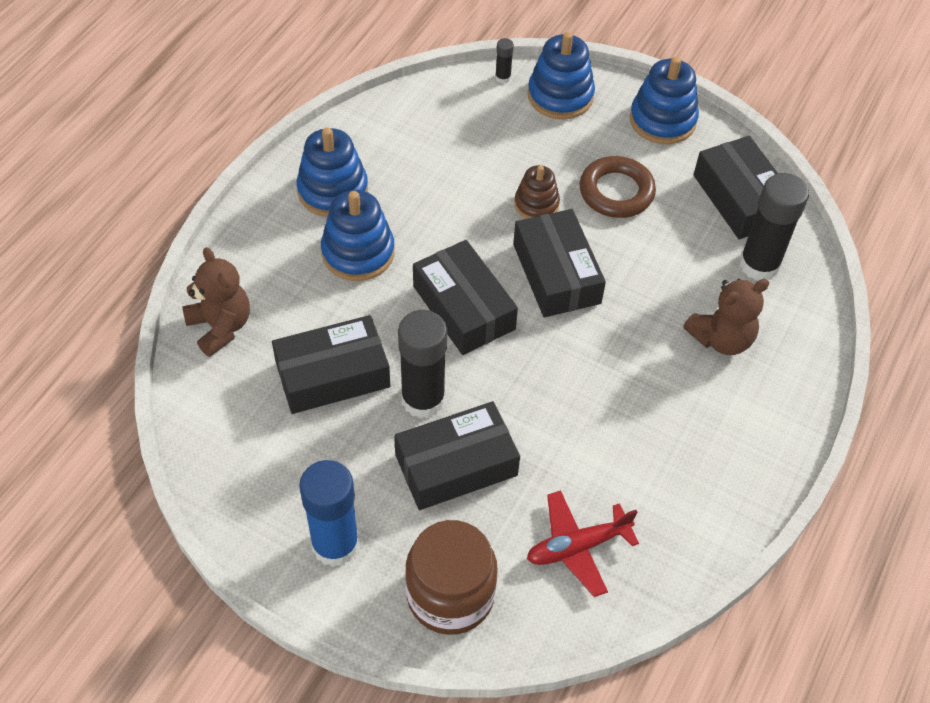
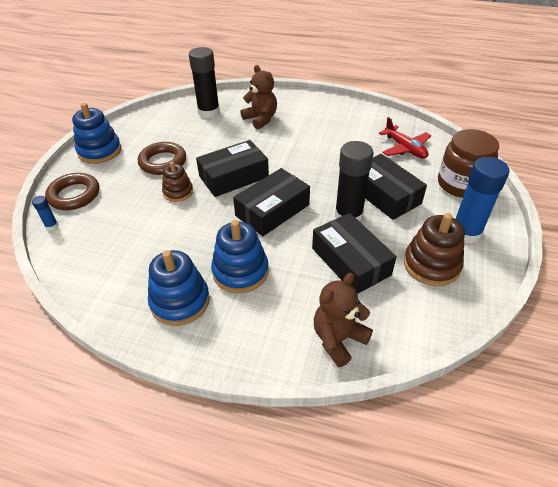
camera: 100 degrees left, 10 degrees down
black glue stick [495,38,514,83] -> blue glue stick [32,196,58,230]
blue stacking toy [528,32,595,119] -> brown ring [45,173,99,210]
black box [694,136,778,239] -> none
none -> brown stacking toy [404,213,465,287]

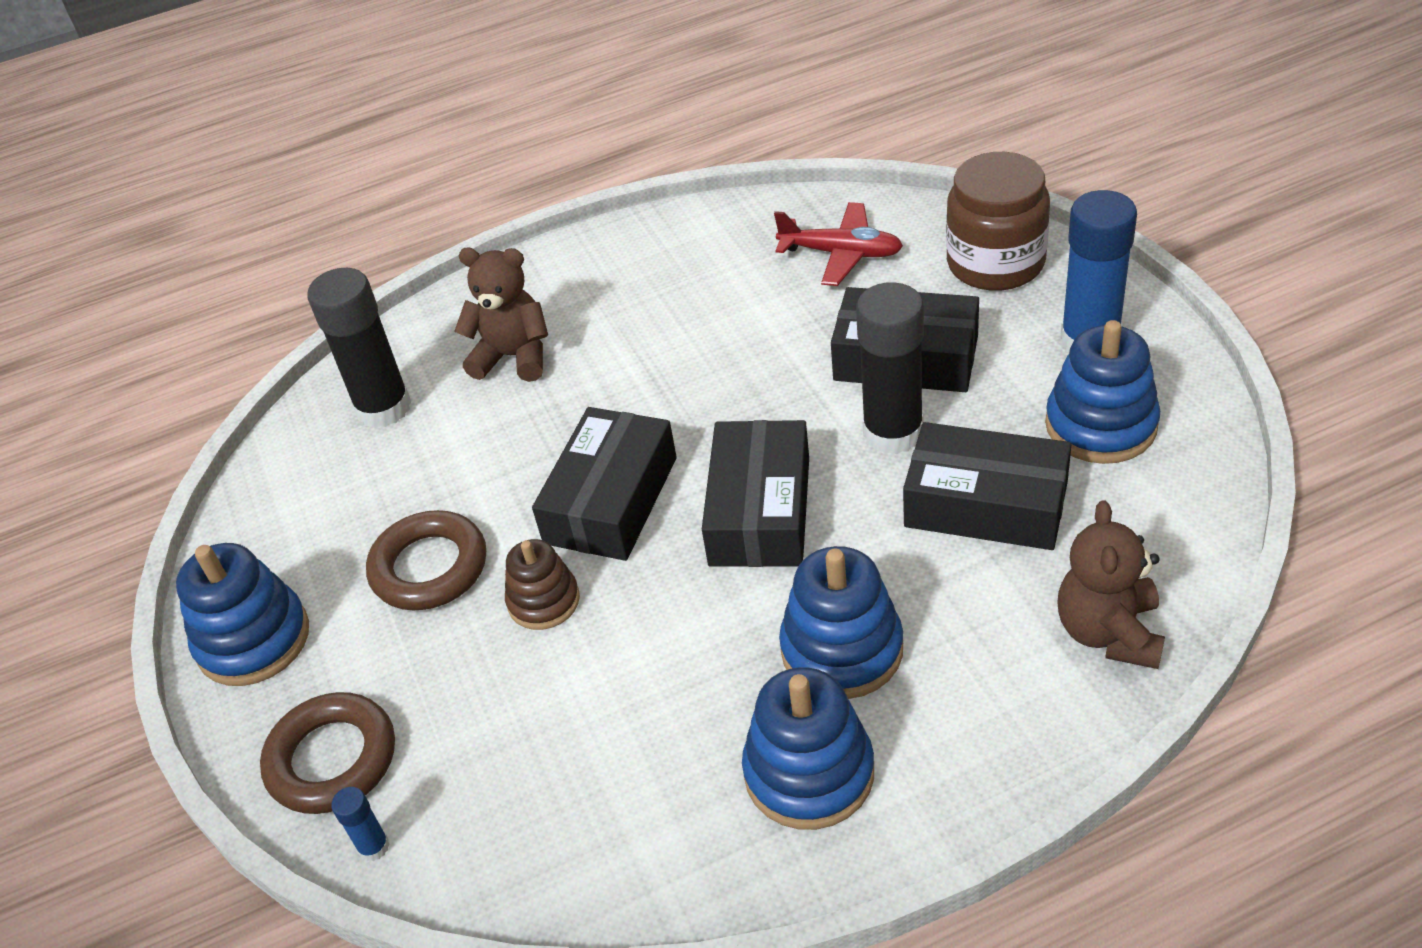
camera: 35 degrees left, 0 degrees up
brown stacking toy [404,213,465,287] -> blue stacking toy [1045,320,1160,464]

